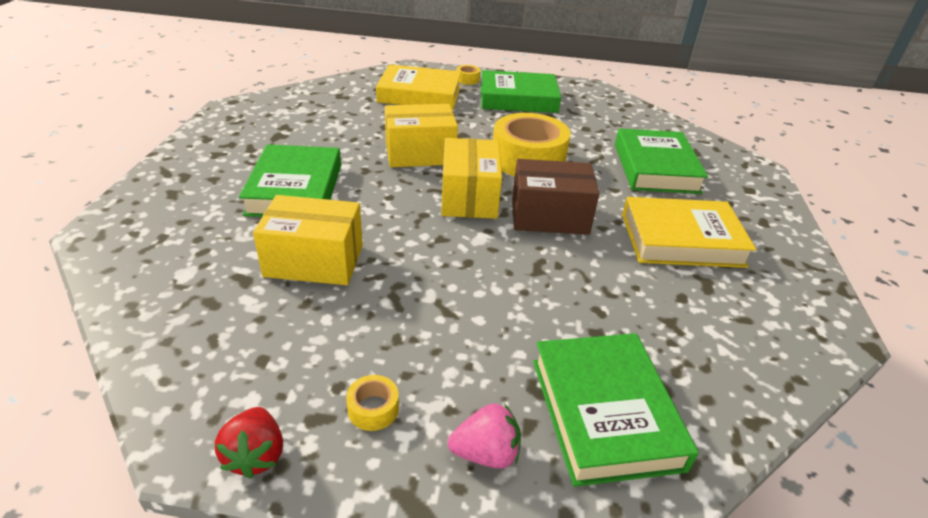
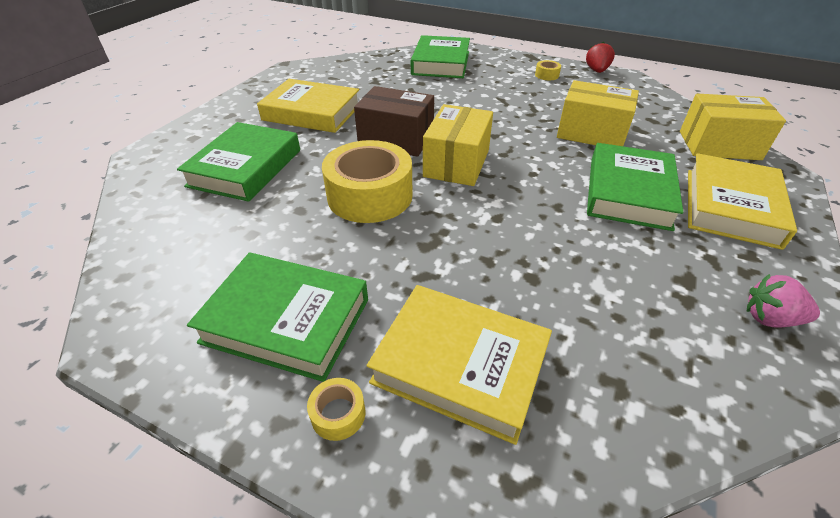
camera: 160 degrees left, 5 degrees up
yellow box [385,104,458,167] -> yellow box moved to [680,94,786,160]
pink strawberry [448,403,521,469] -> pink strawberry moved to [747,274,820,328]
none -> yellow book [688,153,797,250]

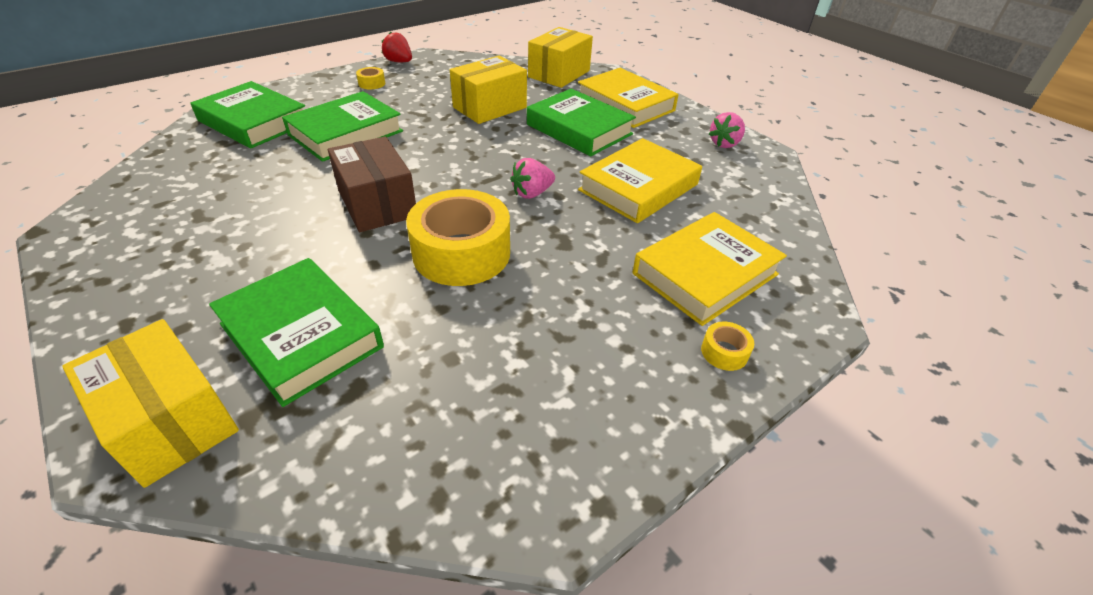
camera: 65 degrees left, 0 degrees up
green book [187,252,368,382] -> green book moved to [282,91,403,162]
yellow book [257,79,359,133] -> yellow book moved to [578,138,702,223]
brown box [354,86,434,157] -> brown box turned 75 degrees counterclockwise [328,136,416,232]
yellow box [423,104,493,186] -> yellow box moved to [62,319,239,488]
none -> pink strawberry [510,158,555,199]

